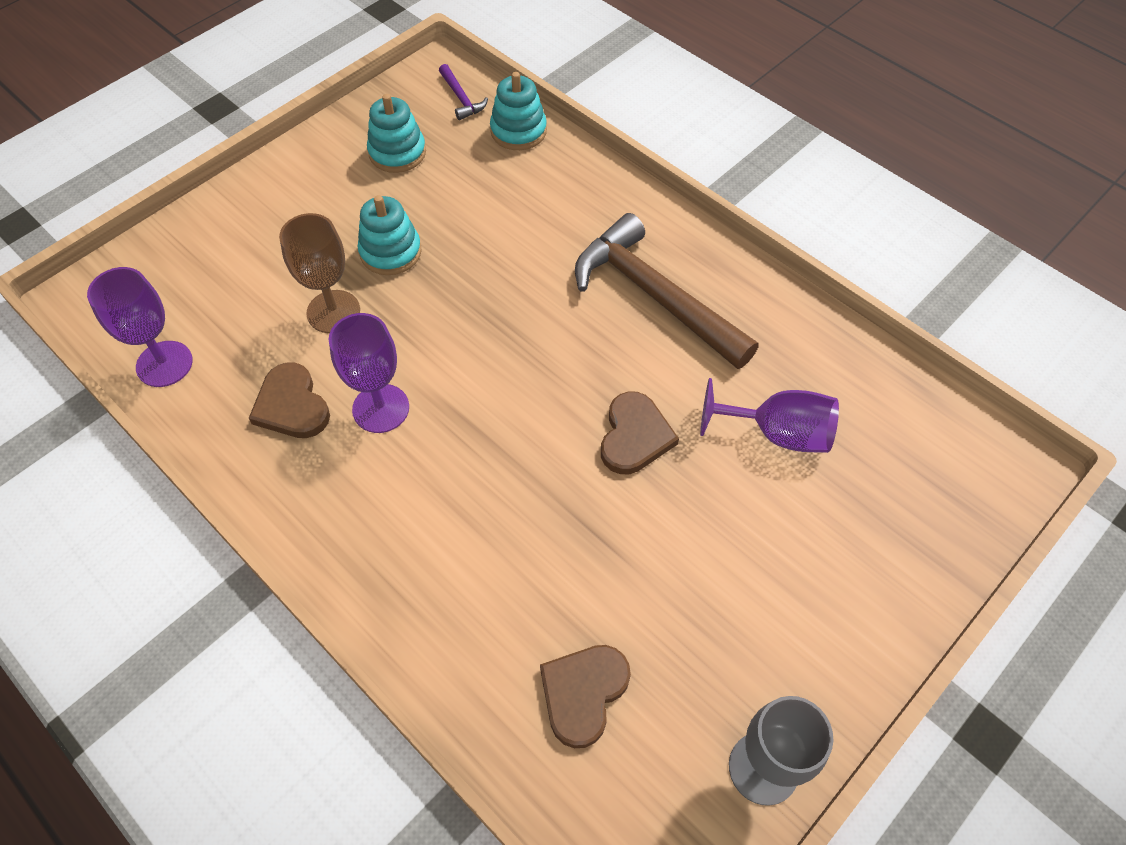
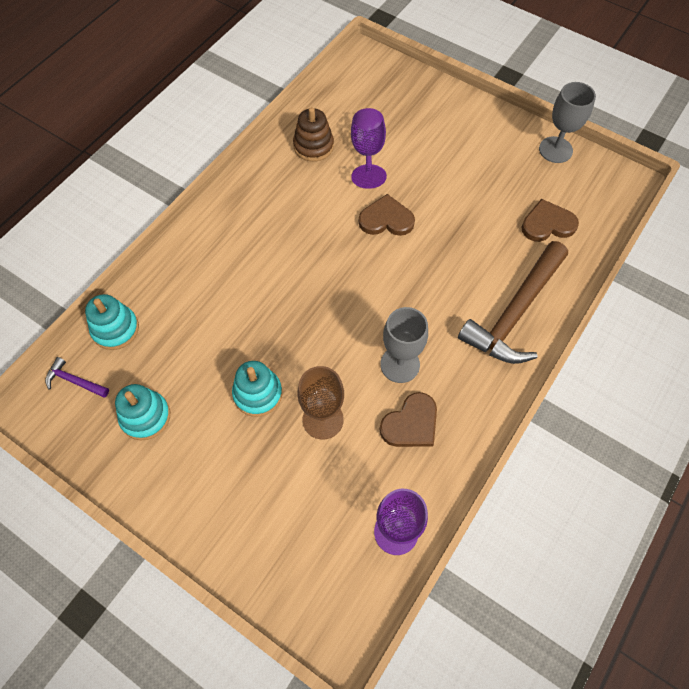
camera: 100 degrees left, 5 degrees up
purple goblet [329,313,409,433] -> grey goblet [380,307,428,383]
purple hammer [439,64,488,120] -> purple hammer turned 120 degrees counterclockwise [45,357,109,398]
brown heart [540,645,631,748] -> brown heart turned 150 degrees clockwise [522,199,579,242]
brown hammer [575,213,759,369] -> brown hammer moved to [458,241,568,364]
none -> brown stacking toy [293,107,334,162]

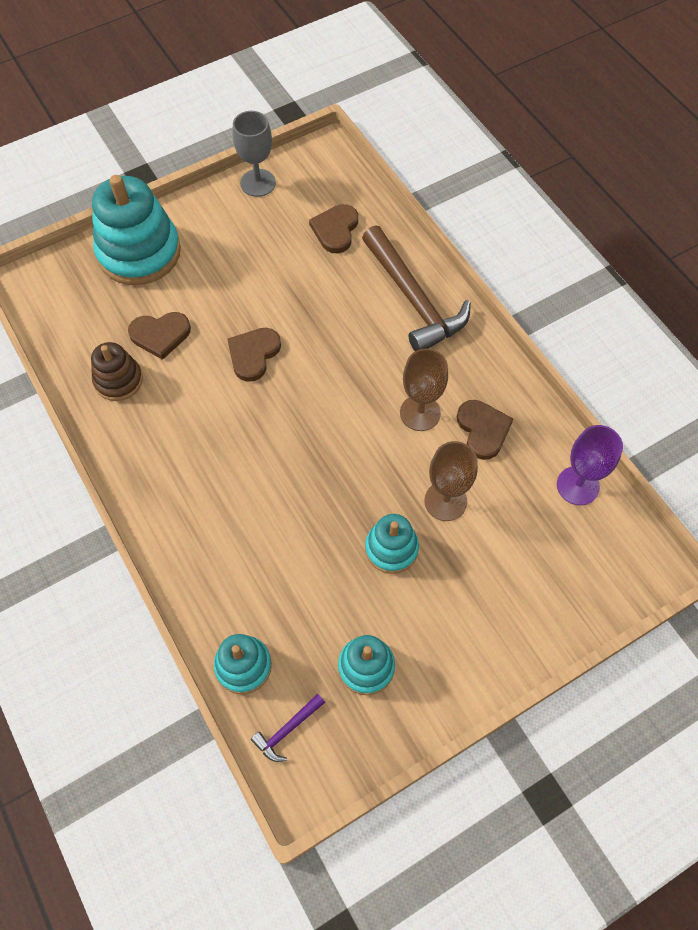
camera: 65 degrees left, 0 degrees up
purple goblet [351,108,387,189] -> brown heart [128,312,191,360]
grey goblet [380,307,428,383] -> brown goblet [400,349,448,431]
none -> turquoise stacking toy [92,175,181,285]

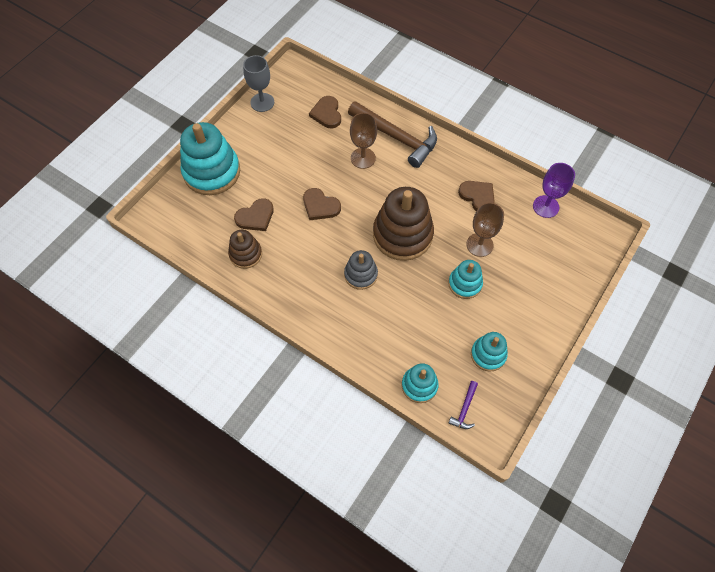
camera: 25 degrees left, 0 degrees up
brown heart [227,328,281,382] -> brown heart turned 60 degrees counterclockwise [303,188,341,221]
brown goblet [400,349,448,431] -> brown goblet moved to [350,113,377,169]
none -> grey stacking toy [344,250,378,290]
none -> brown stacking toy [373,187,434,261]

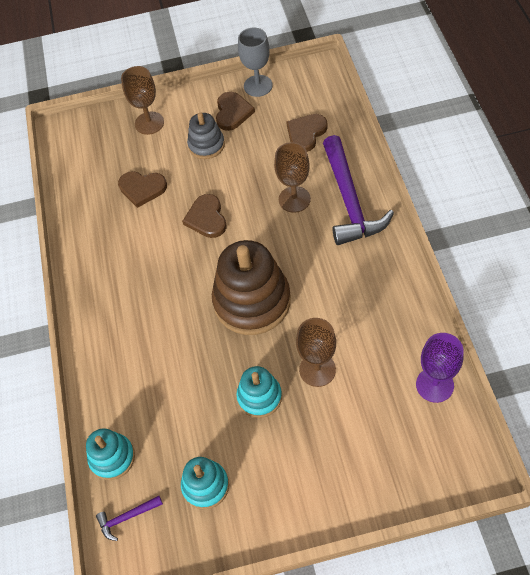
camera: 50 degrees right, 5 degrees down
turquoise stacking toy [180,122,240,195] -> brown goblet [121,66,164,135]
brown stacking toy [228,230,262,269] -> none
grey stacking toy [344,250,378,290] -> grey stacking toy moved to [187,112,225,159]
brown hammer [348,101,437,168] -> purple hammer [323,135,394,245]
brown heart [458,181,495,211] -> brown heart moved to [216,92,255,131]

